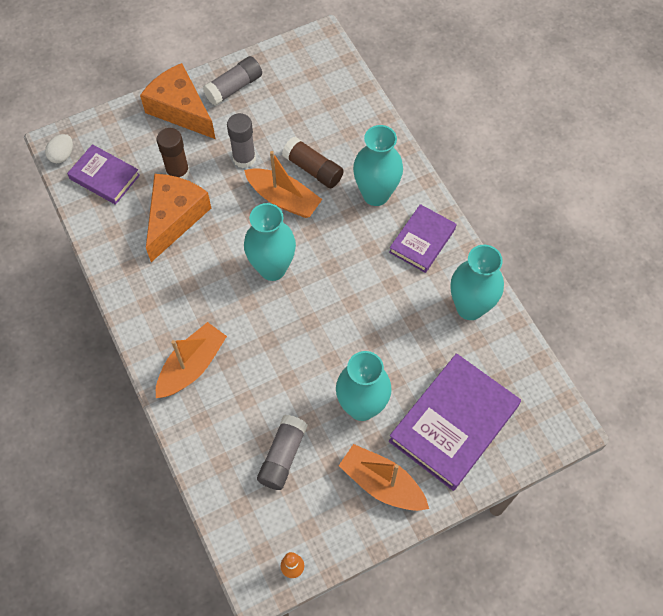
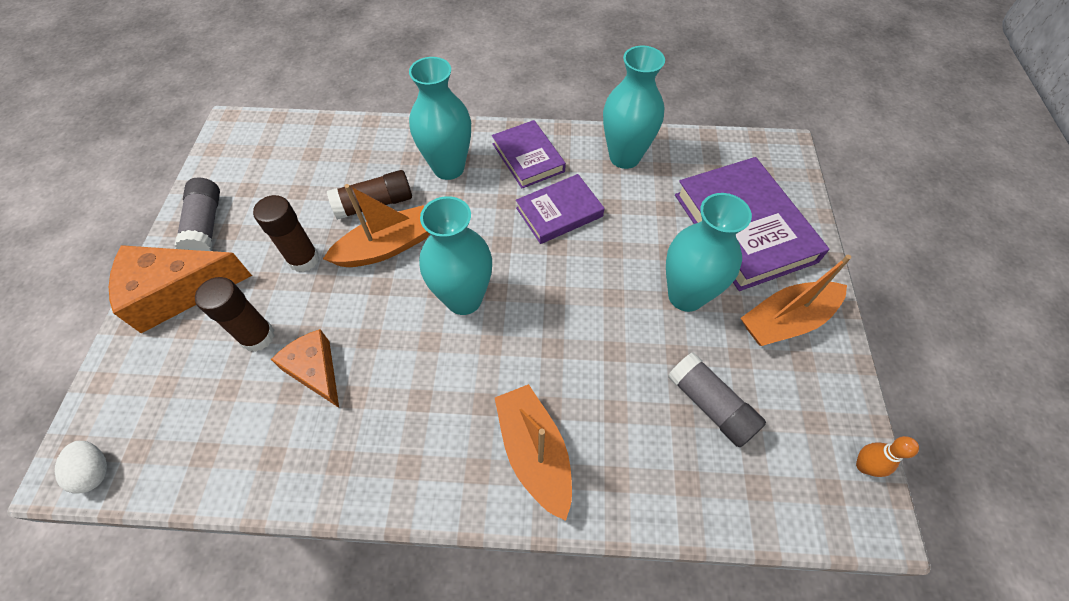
camera: 60 degrees left, 5 degrees down
purple book [67,144,140,205] -> purple book moved to [516,174,604,244]
orange cheese [146,174,211,262] -> orange cheese [271,329,339,408], size x0.62
grey glue stick [227,113,256,168] -> brown glue stick [253,195,319,272]

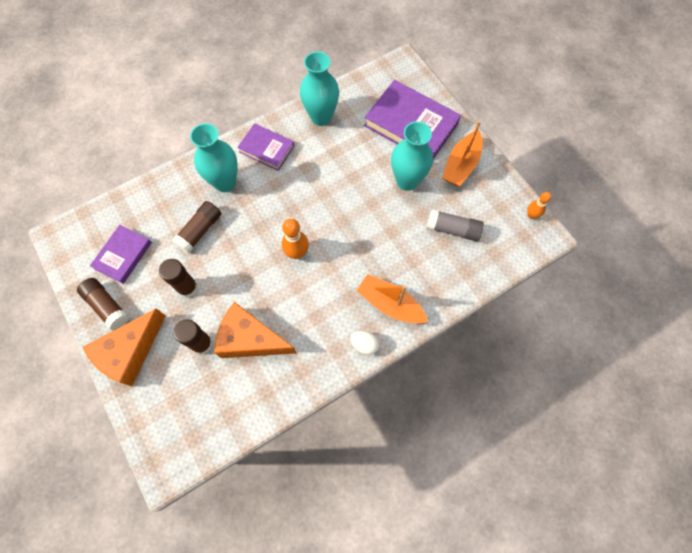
camera: 35 degrees left, 10 degrees up
white egg [55,441,107,494] -> white egg moved to [350,331,379,355]
grey glue stick [174,178,220,251] -> brown glue stick [77,278,129,331]
orange cheese [271,329,339,408] -> orange cheese [214,302,296,358], size x1.60
orange boat [323,184,429,267] -> none
turquoise vase [419,196,492,315] -> orange bowling pin [281,219,309,259]
purple book [516,174,604,244] -> purple book moved to [90,225,152,284]

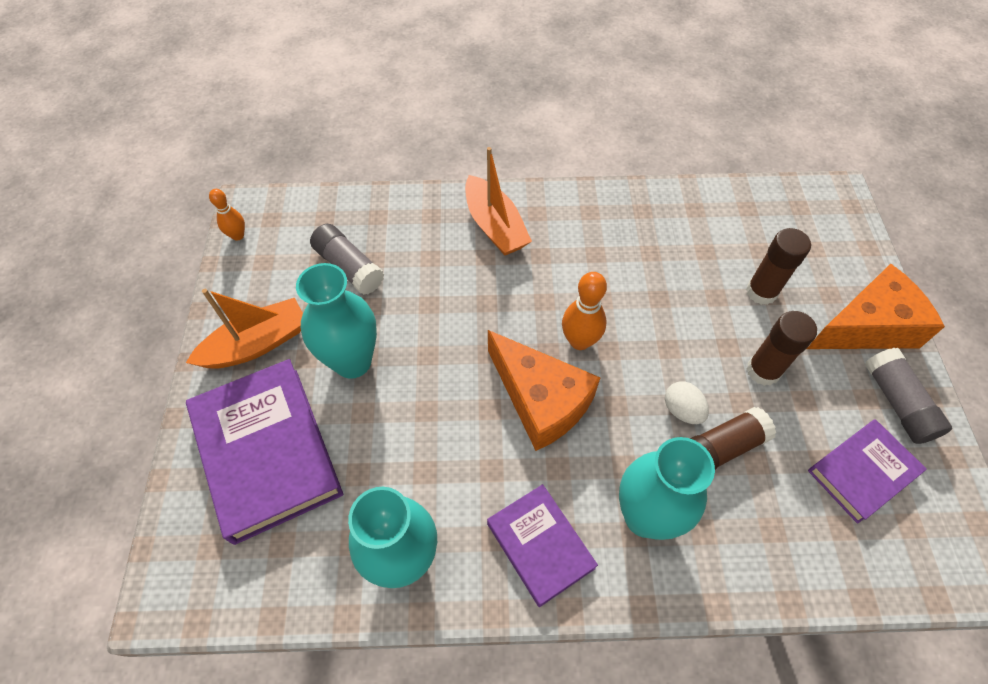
camera: 150 degrees left, 10 degrees down
brown glue stick [77,278,129,331] -> grey glue stick [865,348,952,444]
orange cheese [214,302,296,358] -> orange cheese moved to [488,330,600,451]
white egg [350,331,379,355] -> white egg moved to [665,381,709,424]

